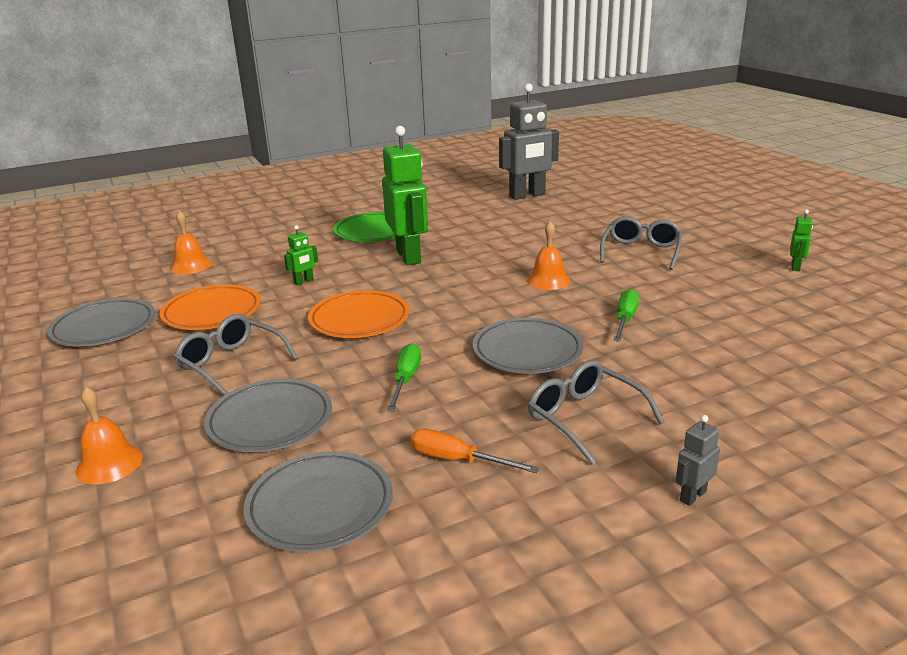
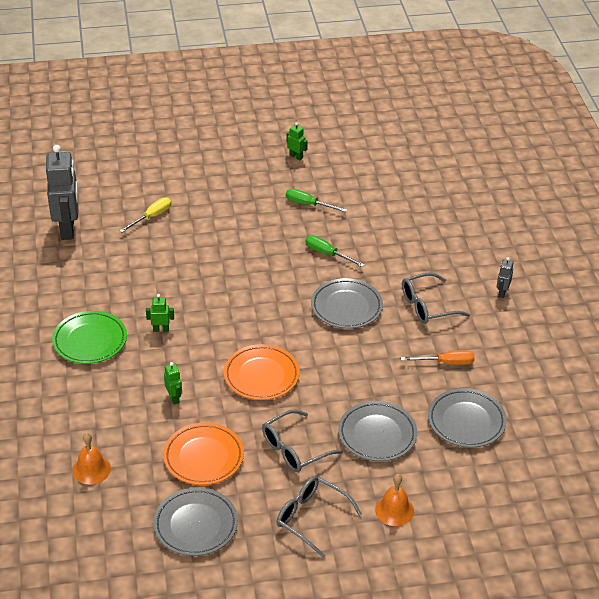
camera: 75 degrees left, 15 degrees up
green robot [382,126,428,265] -> green robot [146,294,174,332], size x0.43
green screwdriver [387,343,421,411] -> green screwdriver moved to [286,189,347,212]
orange screwdriver [411,429,539,473] -> orange screwdriver turned 135 degrees counterclockwise [401,350,475,365]
orange bell [527,221,570,290] -> none
grey glasses [600,216,682,270] -> grey glasses moved to [277,476,362,558]
grey robot [675,415,720,506] -> grey robot turned 45 degrees clockwise [497,257,514,298]
none -> yellow screwdriver [119,197,171,233]

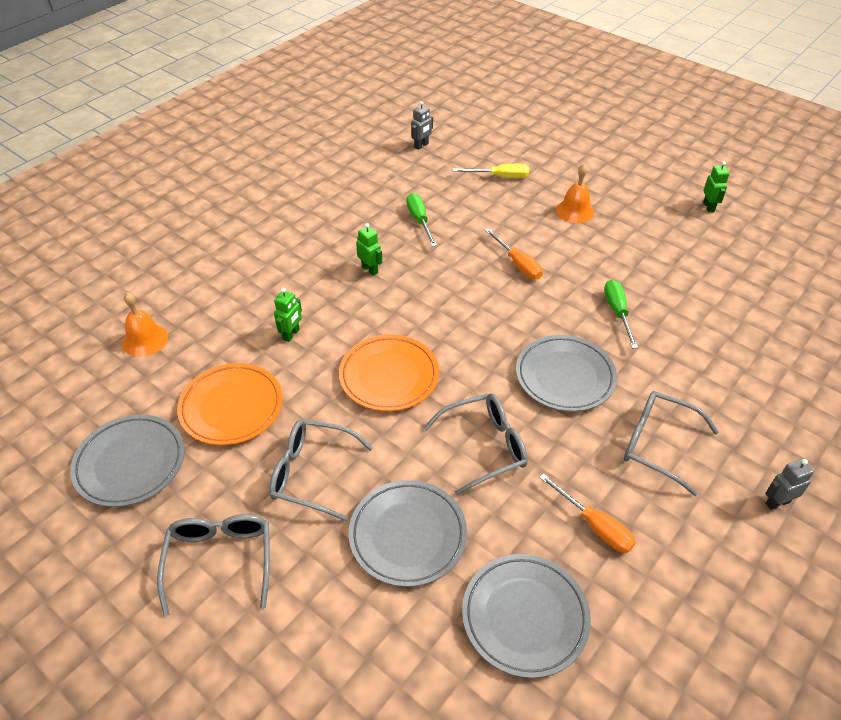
camera: 50 degrees right, 5 degrees up
grey robot [46,145,78,240] -> grey robot [411,101,433,150], size x0.43
green plate [52,311,127,364] -> none
green screwdriver [286,189,347,212] -> green screwdriver moved to [406,193,437,247]
orange bell [375,474,414,526] -> orange bell moved to [556,164,594,223]
none -> grey glasses [424,393,528,495]
none -> orange screwdriver [485,228,543,279]

